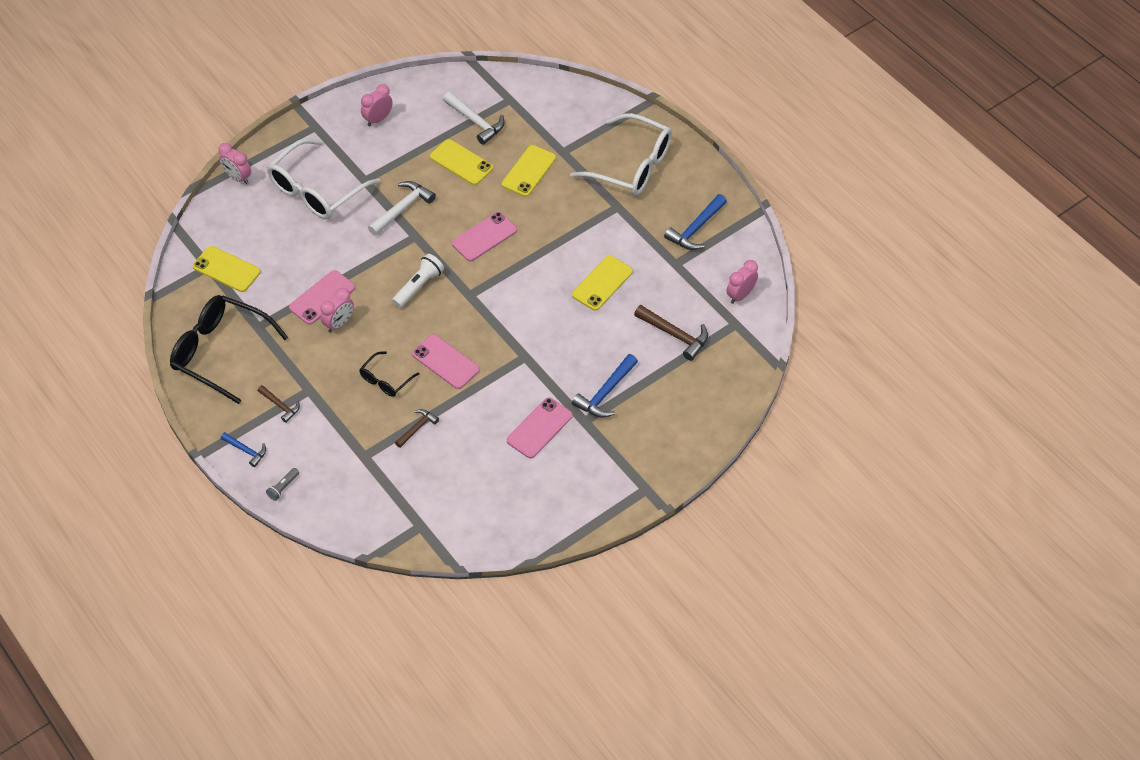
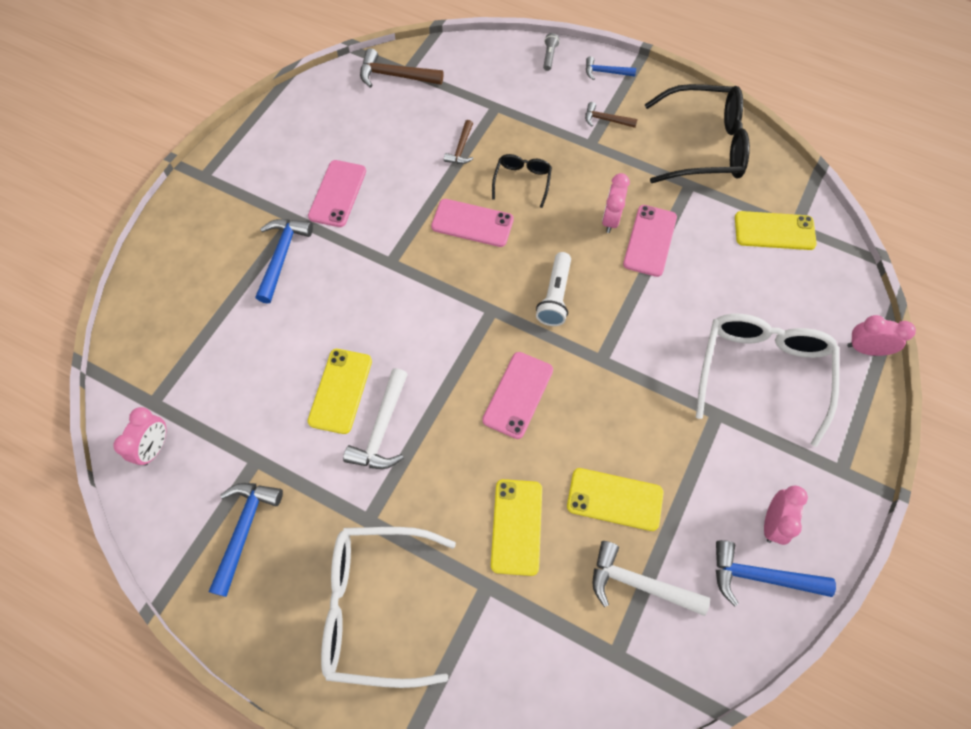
camera: 155 degrees right, 10 degrees up
white hammer [368,181,436,236] -> white hammer moved to [343,368,408,469]
brown hammer [634,305,708,361] -> brown hammer moved to [360,48,443,88]
none -> blue hammer [716,540,836,606]

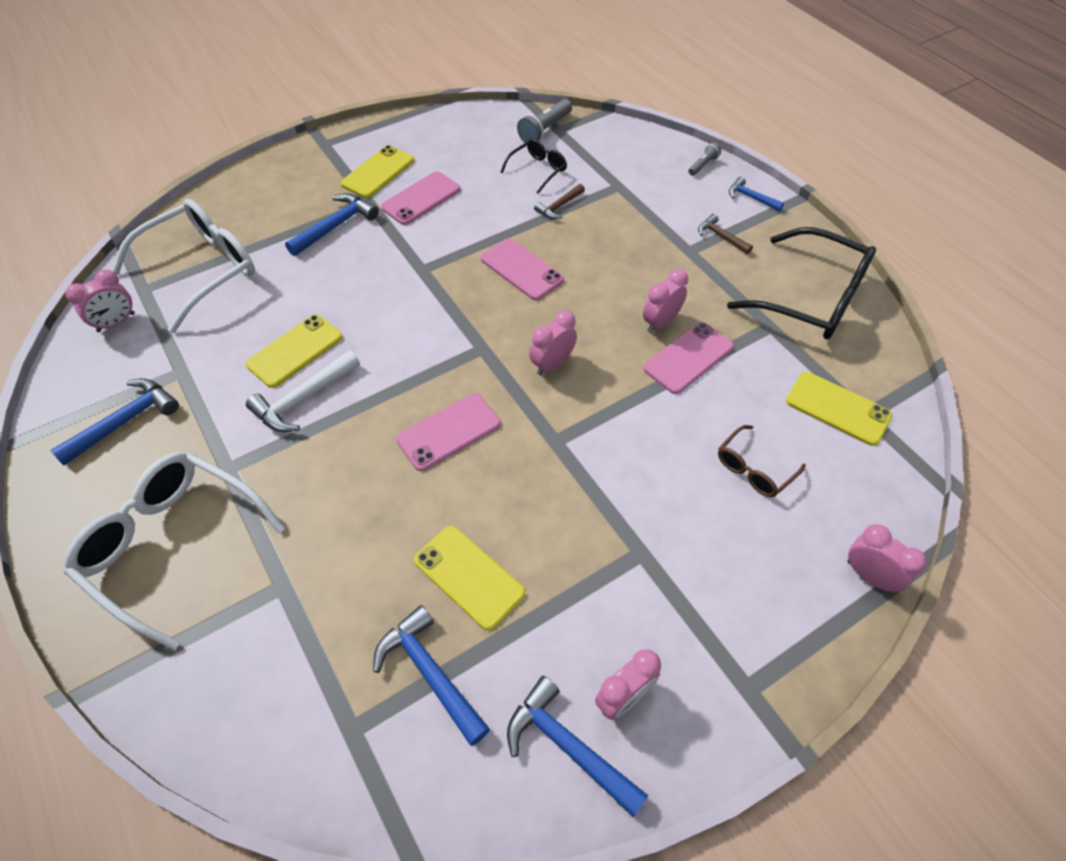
camera: 30 degrees right, 10 degrees down
brown hammer [360,48,443,88] -> grey flashlight [517,99,572,143]
yellow phone [491,479,542,576] -> yellow phone moved to [341,145,415,198]
black glasses [492,154,552,208] -> black glasses moved to [501,139,567,194]
white flashlight [536,252,571,326] -> pink clock [529,311,577,375]
white hammer [592,541,710,616] -> blue hammer [373,605,490,746]
white glasses [696,314,839,447] -> white glasses moved to [112,199,255,333]
none -> brown glasses [718,425,806,497]

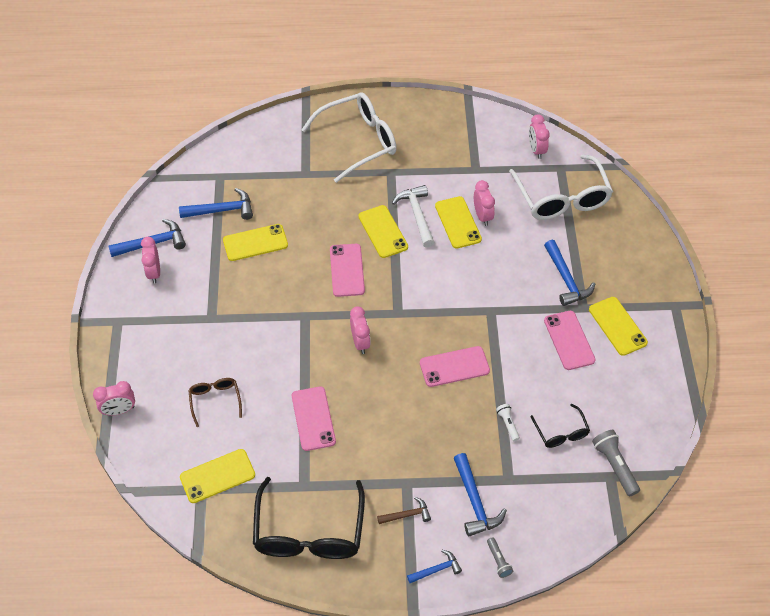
camera: 120 degrees right, 0 degrees up
blue hammer [50,378,179,465] -> blue hammer moved to [454,453,507,536]
brown hammer [534,184,585,219] -> white flashlight [496,404,520,441]
pink clock [643,269,688,333] -> pink clock moved to [474,180,495,226]
black glasses [727,227,876,339] -> black glasses turned 60 degrees counterclockwise [253,477,365,559]
none -> yellow phone [358,205,408,258]

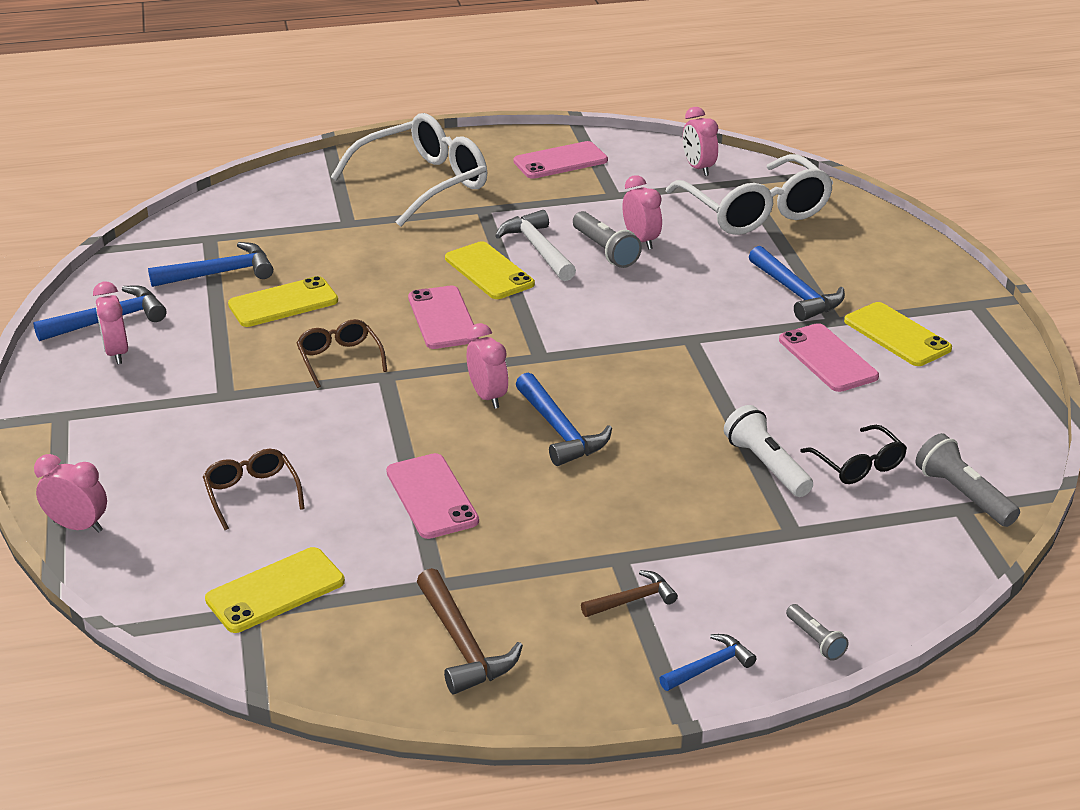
camera: 10 degrees left, 20 degrees down
pink clock [93,381,135,416] -> pink clock turned 135 degrees counterclockwise [34,454,107,533]
black glasses [253,477,365,559] -> brown hammer [417,568,523,694]
pink phone [420,346,490,387] -> pink phone moved to [513,141,608,179]
yellow phone [435,196,482,249] -> grey flashlight [573,211,642,268]
blue hammer [454,453,507,536] -> blue hammer moved to [516,372,612,466]
white flashlight [496,404,520,441] -> white flashlight [724,405,813,497], size x1.72
none -> brown glasses [297,319,387,388]

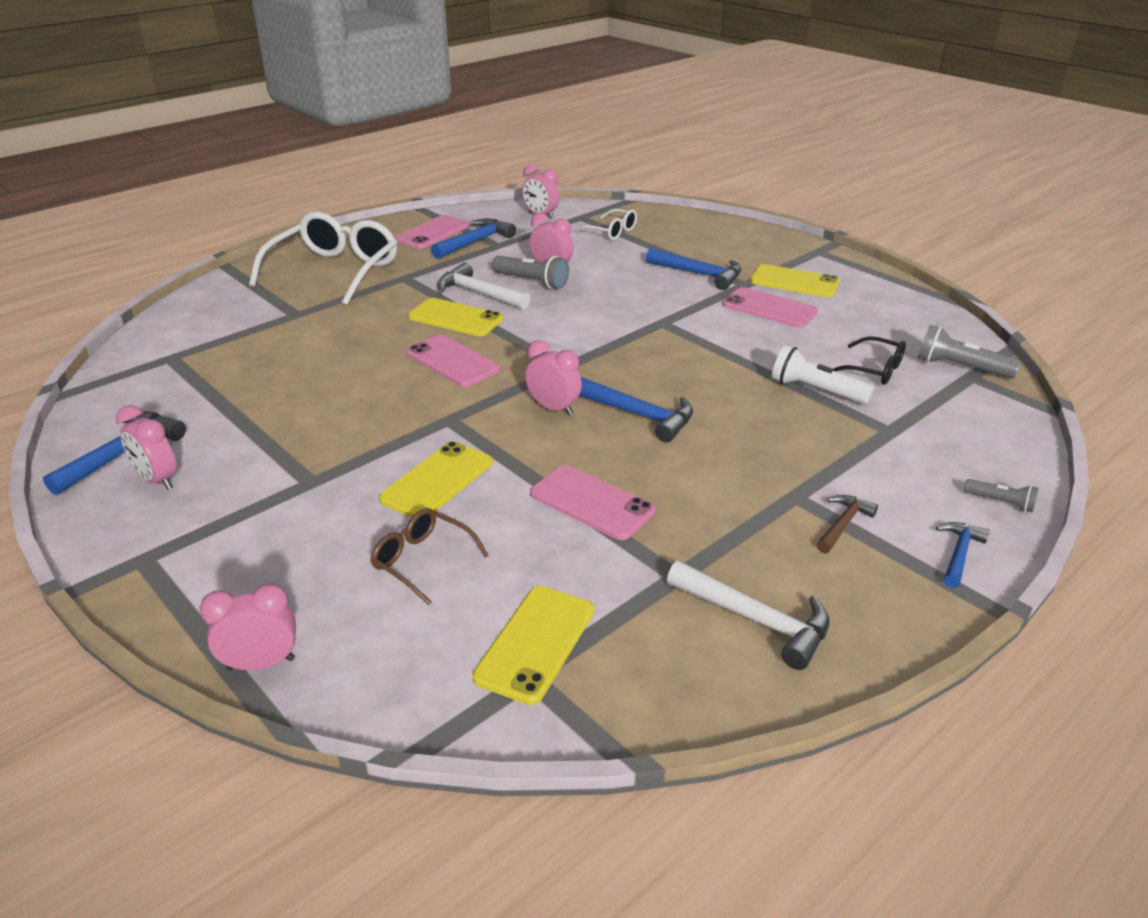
camera: 30 degrees left, 0 degrees up
blue hammer [148,242,273,287] -> blue hammer moved to [431,218,516,259]
yellow phone [228,276,338,327] -> yellow phone moved to [379,441,493,518]
brown glasses [297,319,387,388] -> none
brown hammer [417,568,523,694] -> white hammer [667,561,830,670]
white glasses [666,154,834,235] -> white glasses [574,209,637,240], size x0.49

